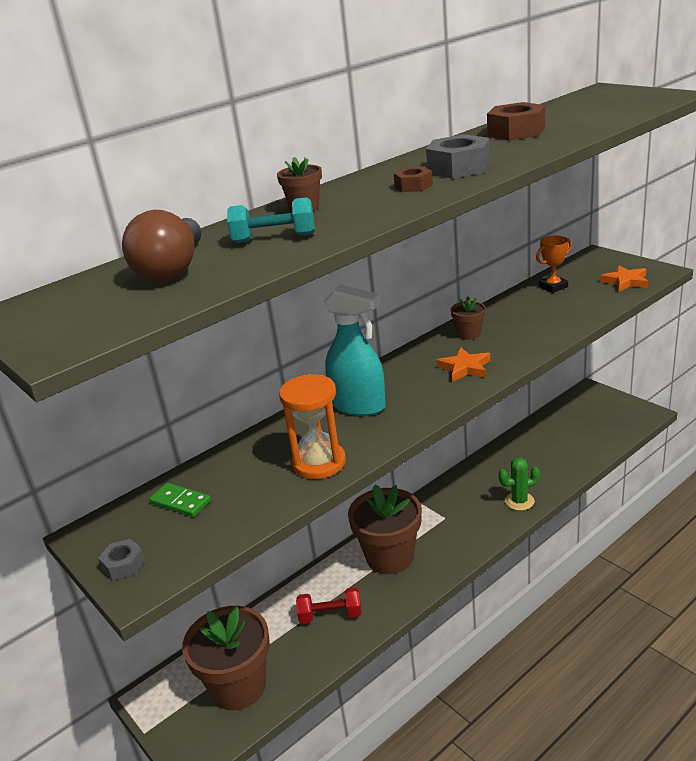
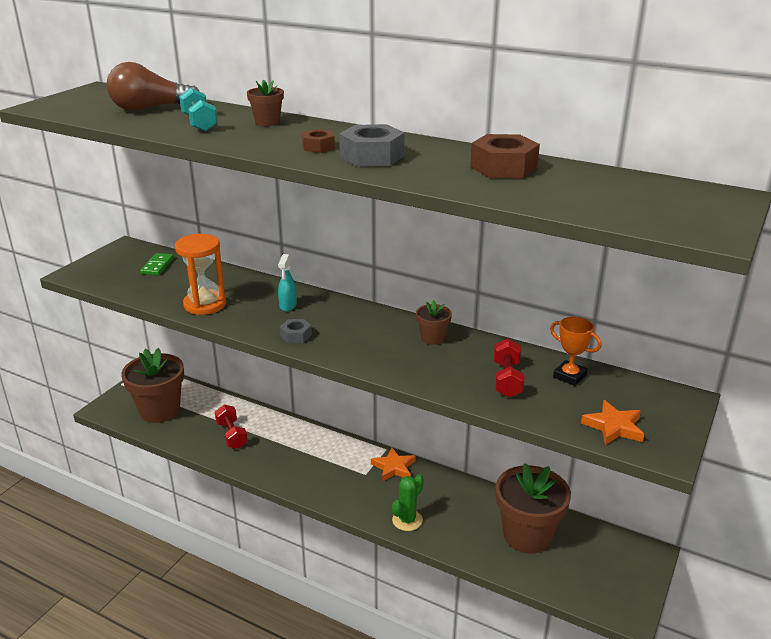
camera: 65 degrees right, 0 degrees up
grey nut [98,539,145,581] -> grey nut moved to [280,319,312,343]
turquoise spray bottle [324,284,386,416] -> turquoise spray bottle [278,254,297,311], size x0.50
brown flower pot [348,484,422,574] -> brown flower pot moved to [496,463,571,553]
orange star [437,347,490,382] -> orange star moved to [371,447,416,482]
green cactus [499,457,540,511] -> green cactus turned 75 degrees clockwise [392,474,424,531]
none -> red dumbbell [494,338,524,398]

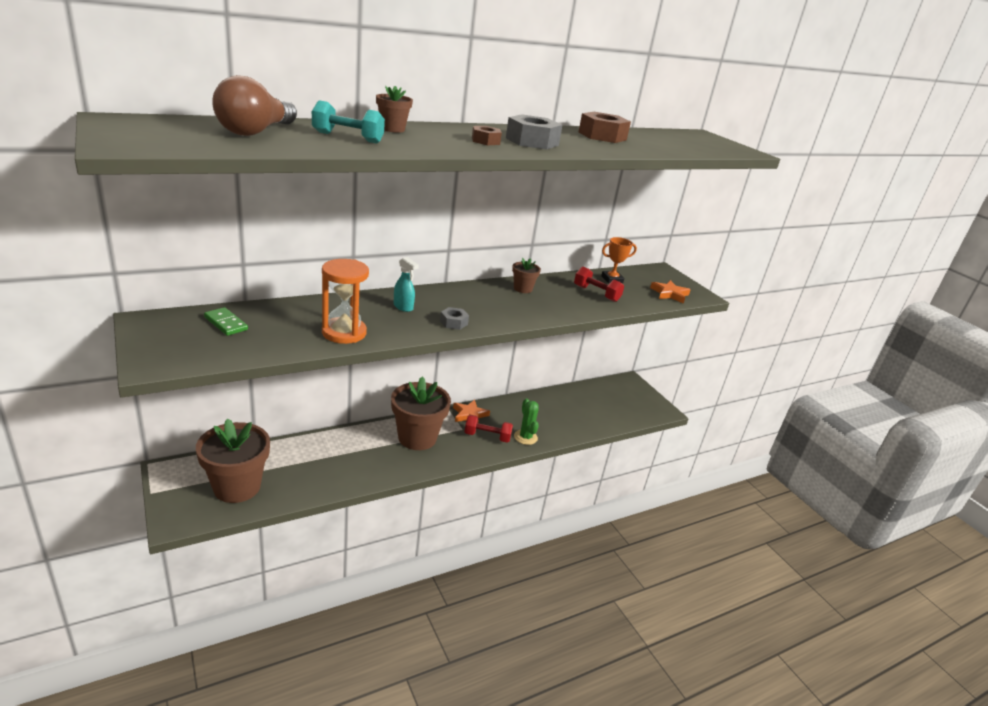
camera: 60 degrees left, 0 degrees up
red dumbbell [215,405,248,449] -> red dumbbell moved to [464,415,513,443]
brown flower pot [496,463,571,553] -> brown flower pot moved to [391,377,451,450]

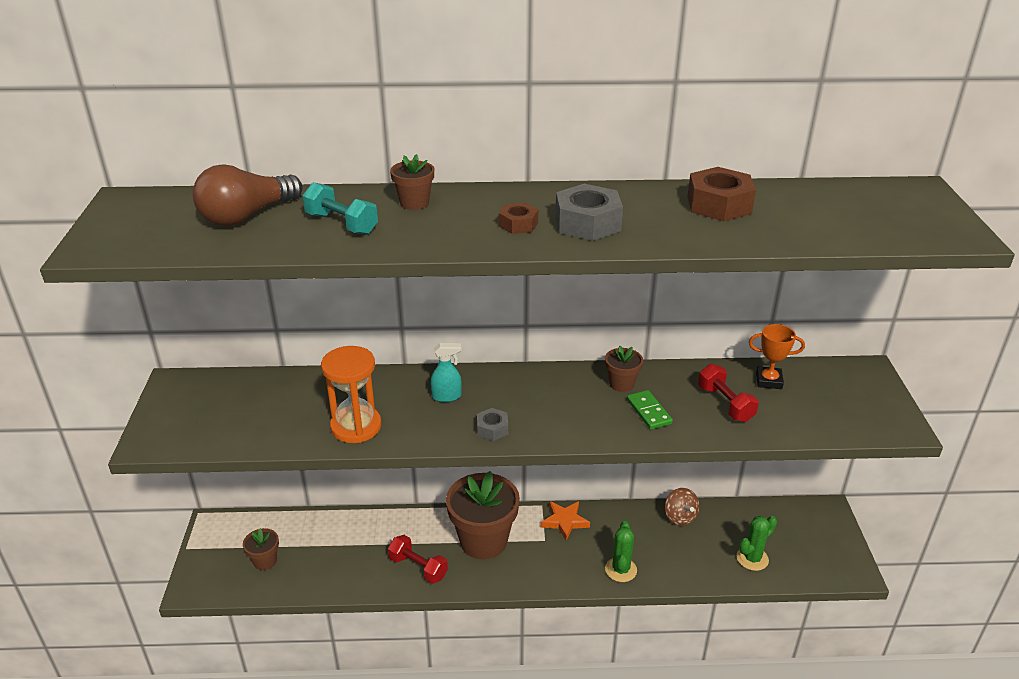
camera: 30 degrees right, 5 degrees up
brown flower pot [196,418,270,503] -> brown flower pot [243,528,279,570], size x0.47
green domino [204,307,248,336] -> green domino moved to [627,390,673,430]
turquoise spray bottle [394,257,419,312] -> turquoise spray bottle turned 75 degrees counterclockwise [431,343,462,402]
red dumbbell [464,415,513,443] -> red dumbbell moved to [388,535,448,584]
orange star [650,280,690,304] -> none
none -> brown spinning top [665,488,699,526]
none -> green cactus [737,516,777,571]

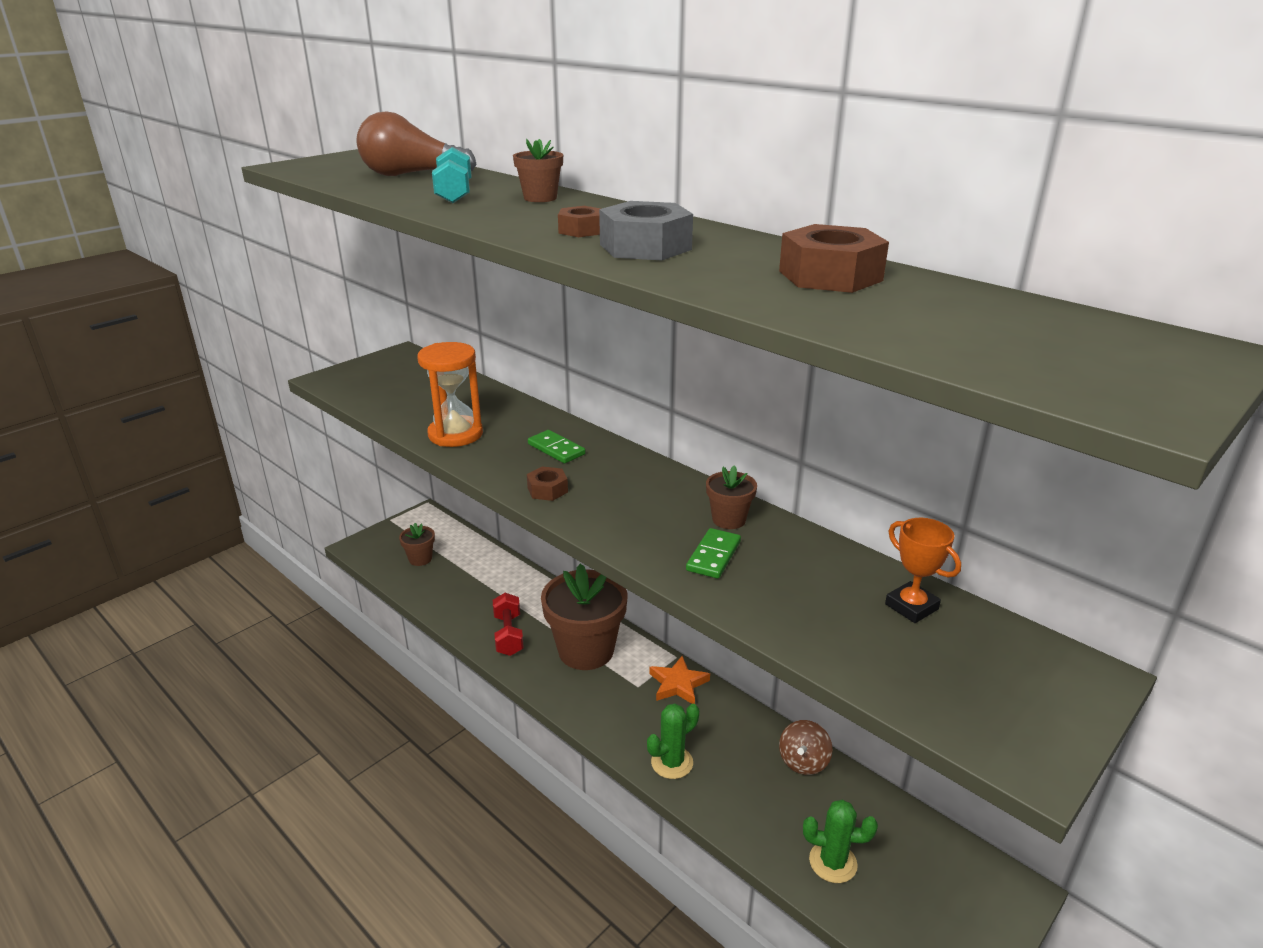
camera: 45 degrees right, 5 degrees down
turquoise spray bottle [431,343,462,402] -> green domino [528,430,586,463]
grey nut [477,408,508,441] -> brown nut [527,466,568,501]
red dumbbell [698,364,759,422] -> none

